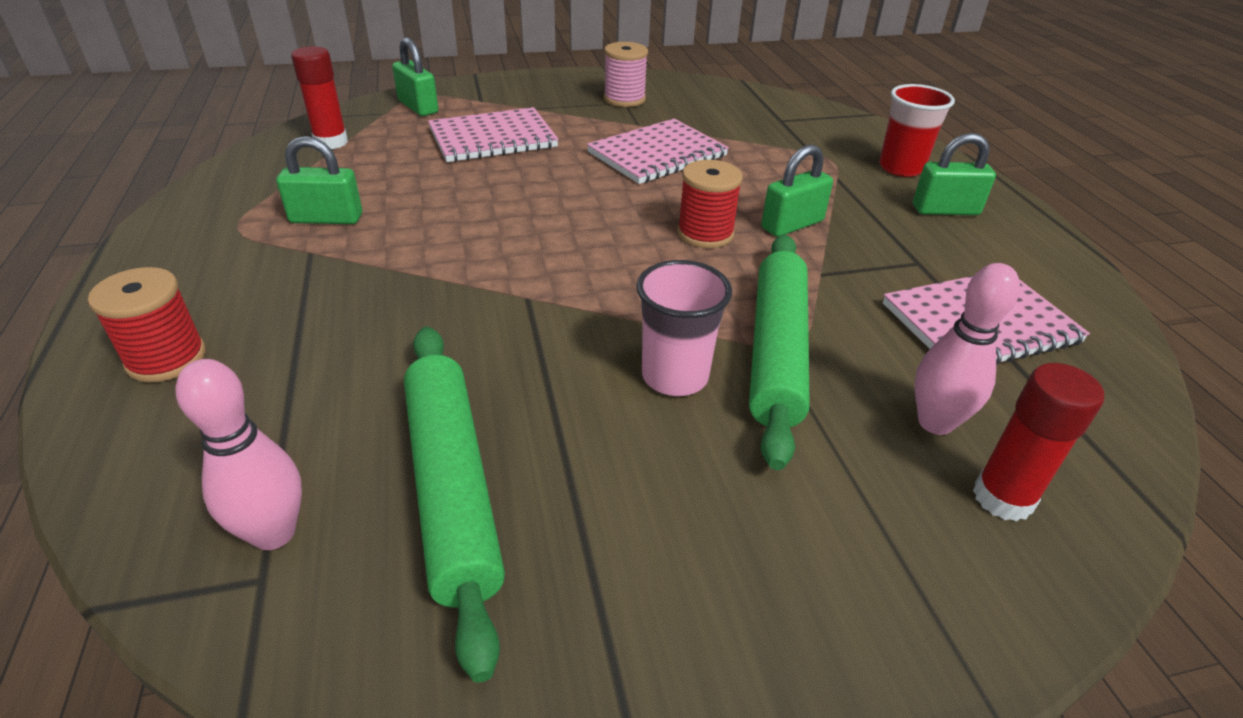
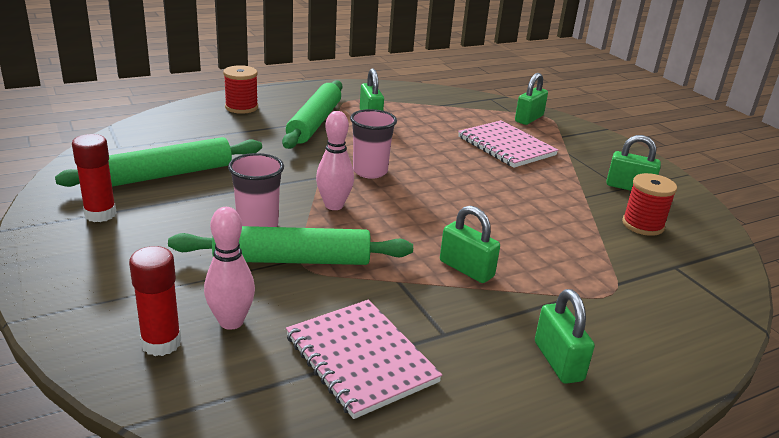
camera: 75 degrees right, 10 degrees down
pink bowling pin [176,359,302,550] -> pink bowling pin moved to [316,111,354,210]
red glue stick [291,46,348,149] -> red glue stick moved to [72,134,117,222]
pink notebook [587,119,729,184] -> none
pink spool [604,42,648,107] -> green padlock [606,135,661,191]
red spool [677,160,743,248] -> red spool moved to [622,173,677,236]
red cup [879,84,955,177] -> none
none -> green rolling pin [282,80,342,149]
none -> pink cup [350,109,397,179]

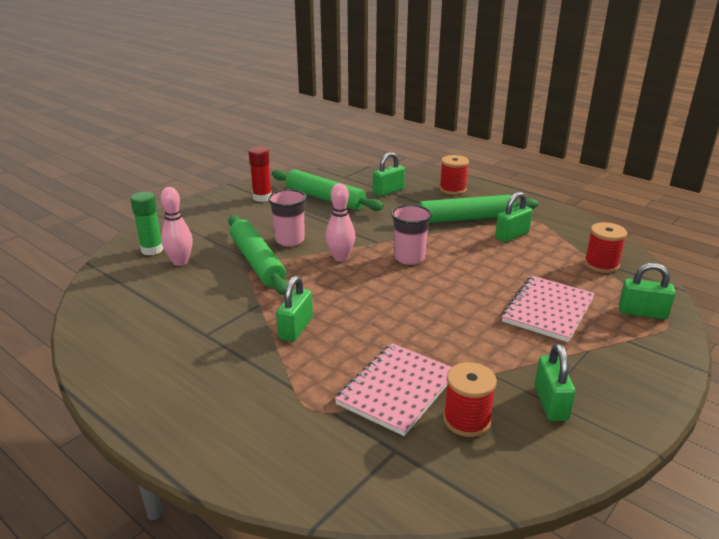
camera: 70 degrees right, 0 degrees up
red glue stick [129,246,181,356] -> green glue stick [130,192,164,256]
pink notebook [286,300,442,419] -> pink notebook moved to [335,343,452,436]
green padlock [535,289,595,384] -> green padlock moved to [373,152,405,196]
none -> red spool [584,222,627,273]

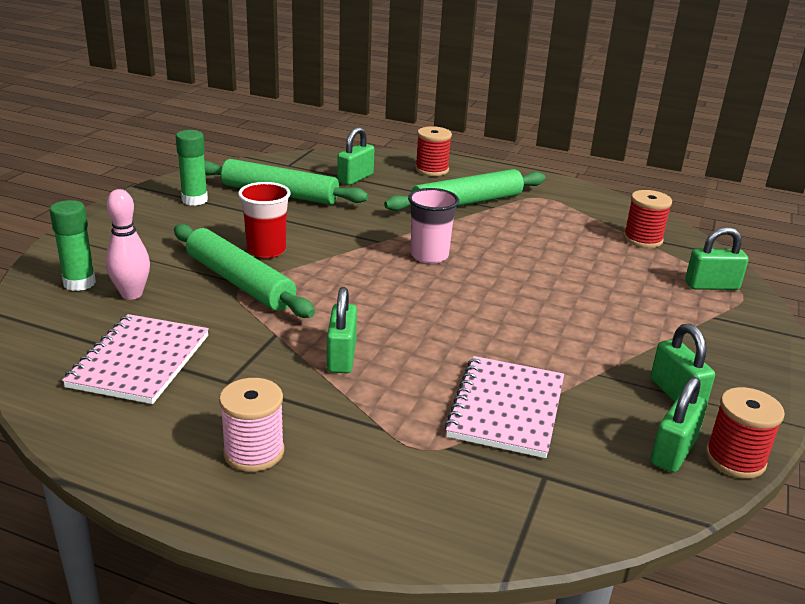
camera: 20 degrees left, 0 degrees up
red glue stick [249,147,271,202] -> green glue stick [176,130,208,206]
pink cup [268,189,307,247] -> red cup [238,182,291,258]
pink bowling pin [326,183,355,262] -> none
red spool [443,362,497,437] -> red spool moved to [706,387,785,479]
green padlock [495,192,533,242] -> green padlock moved to [651,377,707,473]
pink notebook [502,276,595,342] -> pink notebook moved to [62,314,209,404]
none -> pink spool [219,378,284,472]

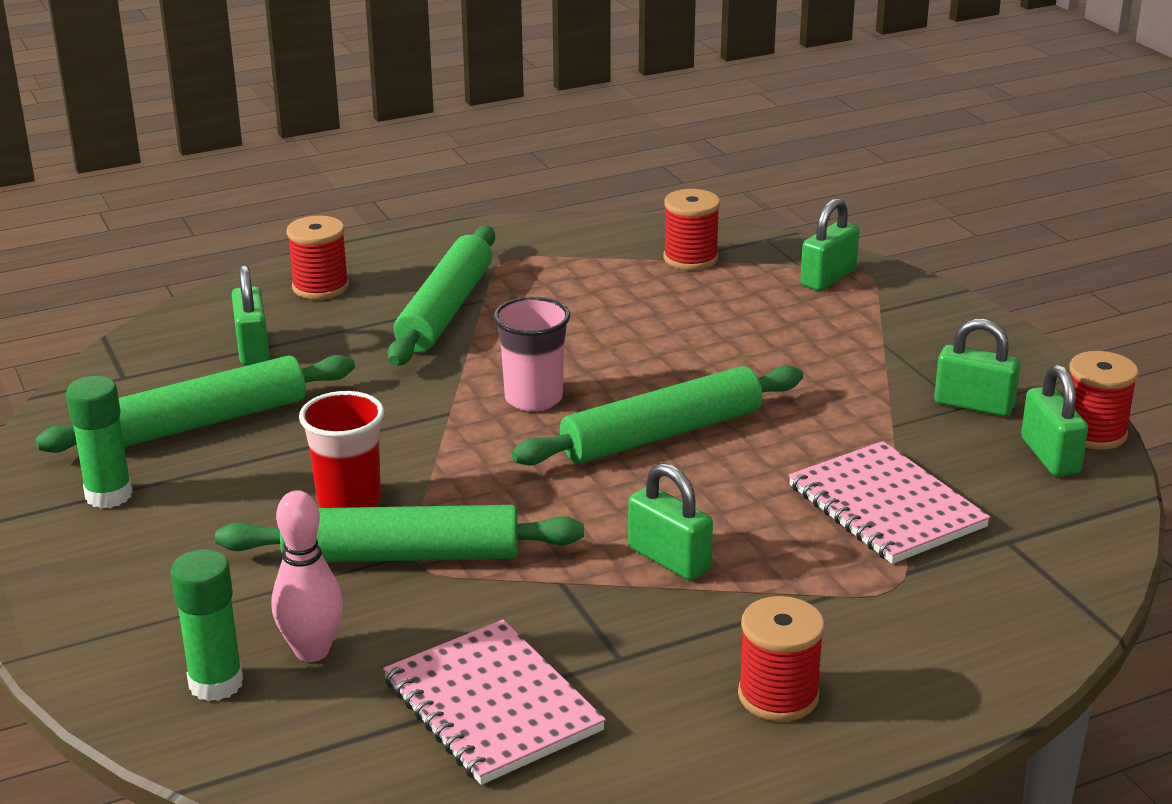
camera: 45 degrees left, 0 degrees up
pink spool [219,378,284,472] -> red spool [738,596,825,722]
none -> green rolling pin [512,365,803,465]

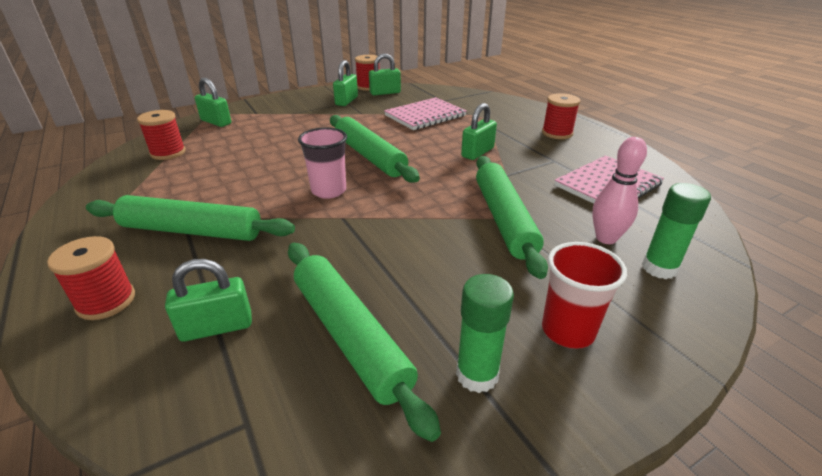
camera: 95 degrees left, 5 degrees up
red cup [299,391,384,508] -> red cup moved to [542,242,627,349]

